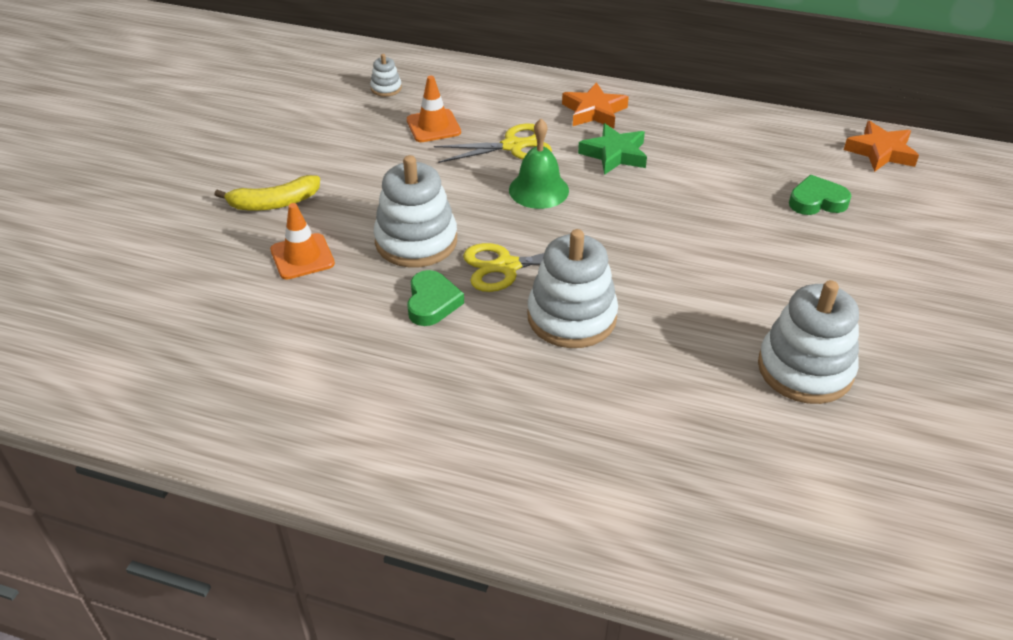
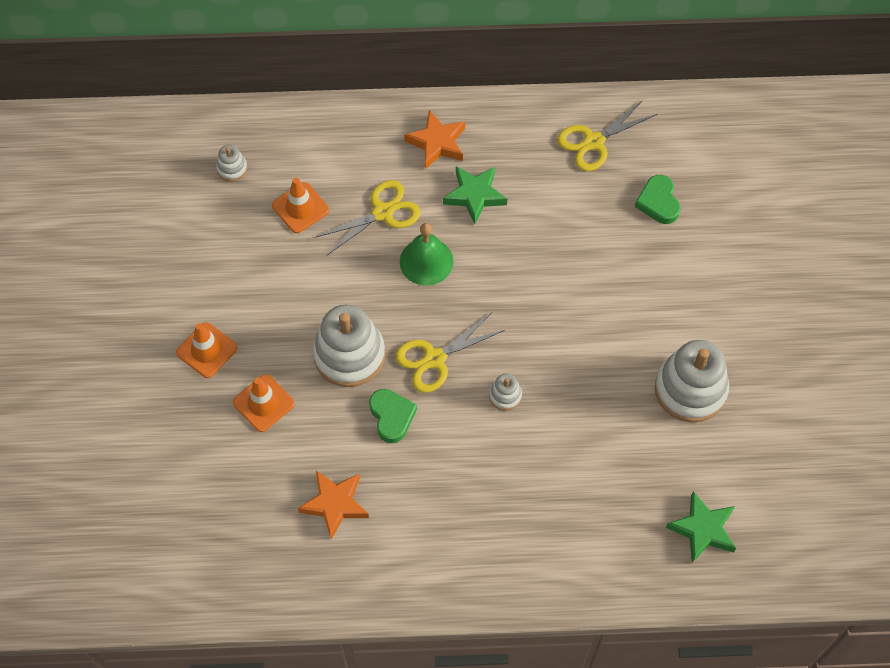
camera: 20 degrees left, 20 degrees up
yellow banana [214,175,320,211] -> orange traffic cone [176,322,237,378]
white stacking toy [527,229,618,348] -> white stacking toy [489,374,522,411], size x0.45
green heart [789,175,851,215] -> green heart turned 75 degrees counterclockwise [635,175,681,224]
orange star [844,121,919,172] -> orange star moved to [298,471,369,539]
none -> yellow scissors [557,100,657,171]
none -> green star [666,491,736,563]

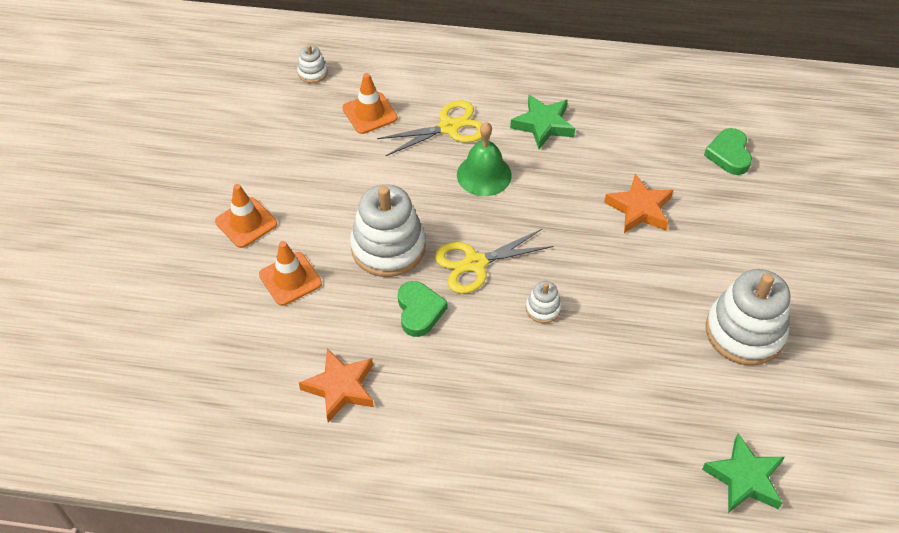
camera: 10 degrees right, 10 degrees down
orange star [404,110,465,169] -> orange star moved to [604,174,673,233]
yellow scissors [557,100,657,171] -> none

